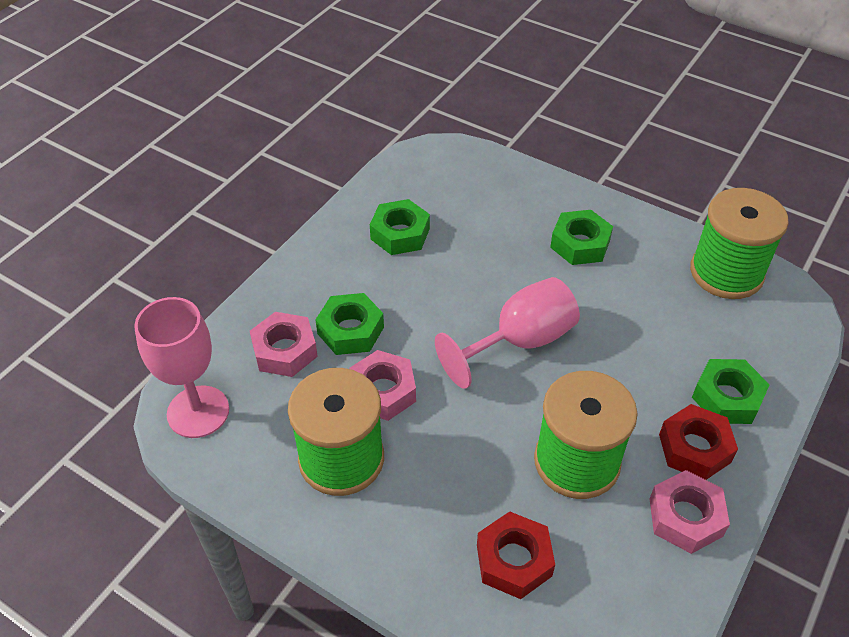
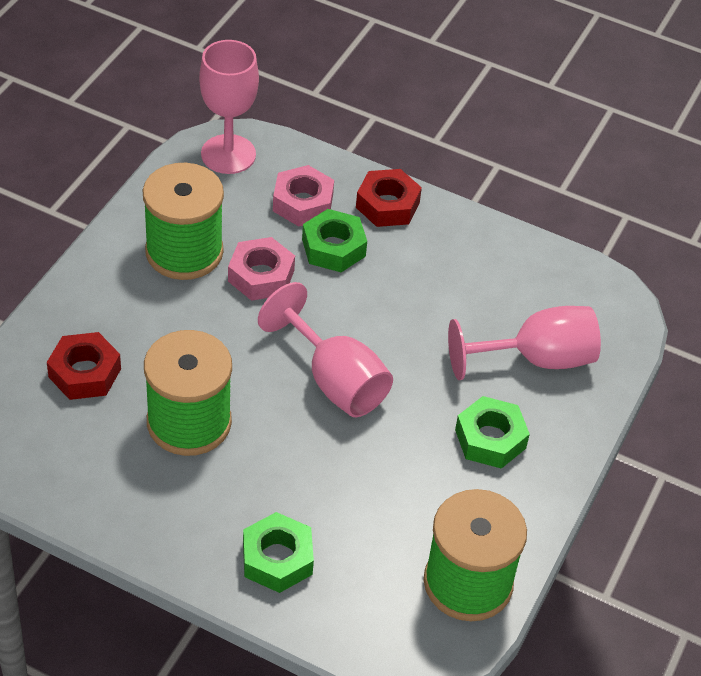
camera: 80 degrees right, 0 degrees up
green nut [370,199,430,255] -> none
pink nut [650,470,730,554] -> none
red nut [659,404,738,480] -> red nut moved to [356,169,422,227]
none -> pink goblet [448,306,601,380]

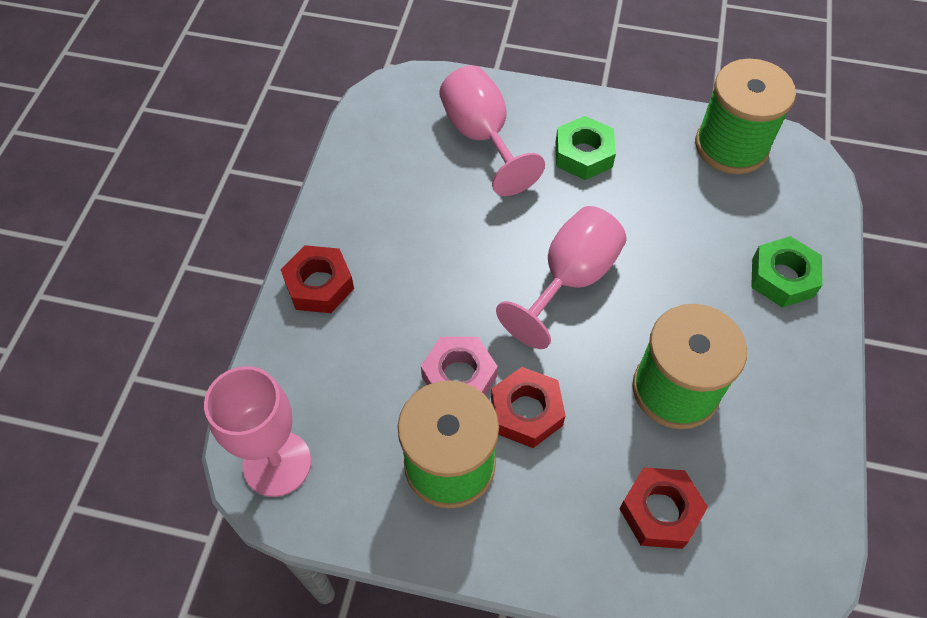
camera: 100 degrees left, 10 degrees up
pink nut [273,165,334,227] -> none
green nut [302,209,367,272] -> none
none -> red nut [491,367,566,448]

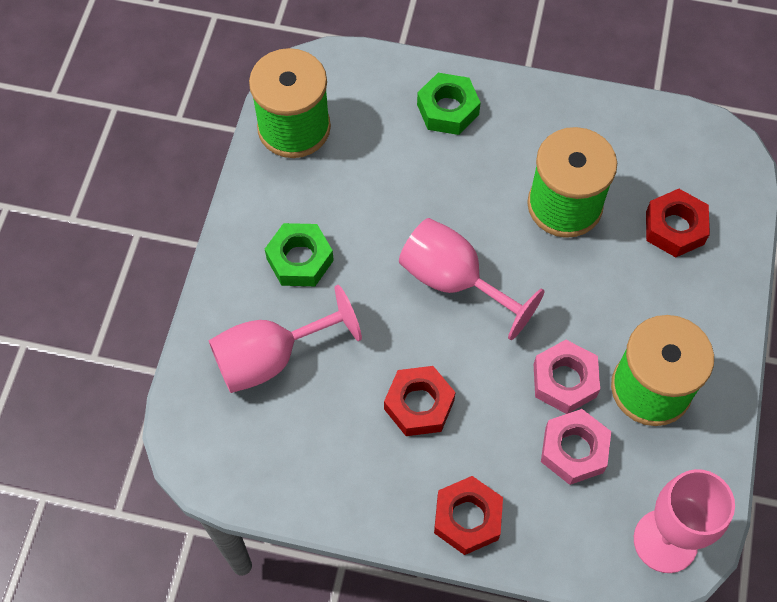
camera: 90 degrees left, 5 degrees up
red nut [491,367,566,448] -> red nut moved to [384,366,456,436]
none -> pink nut [541,409,611,485]

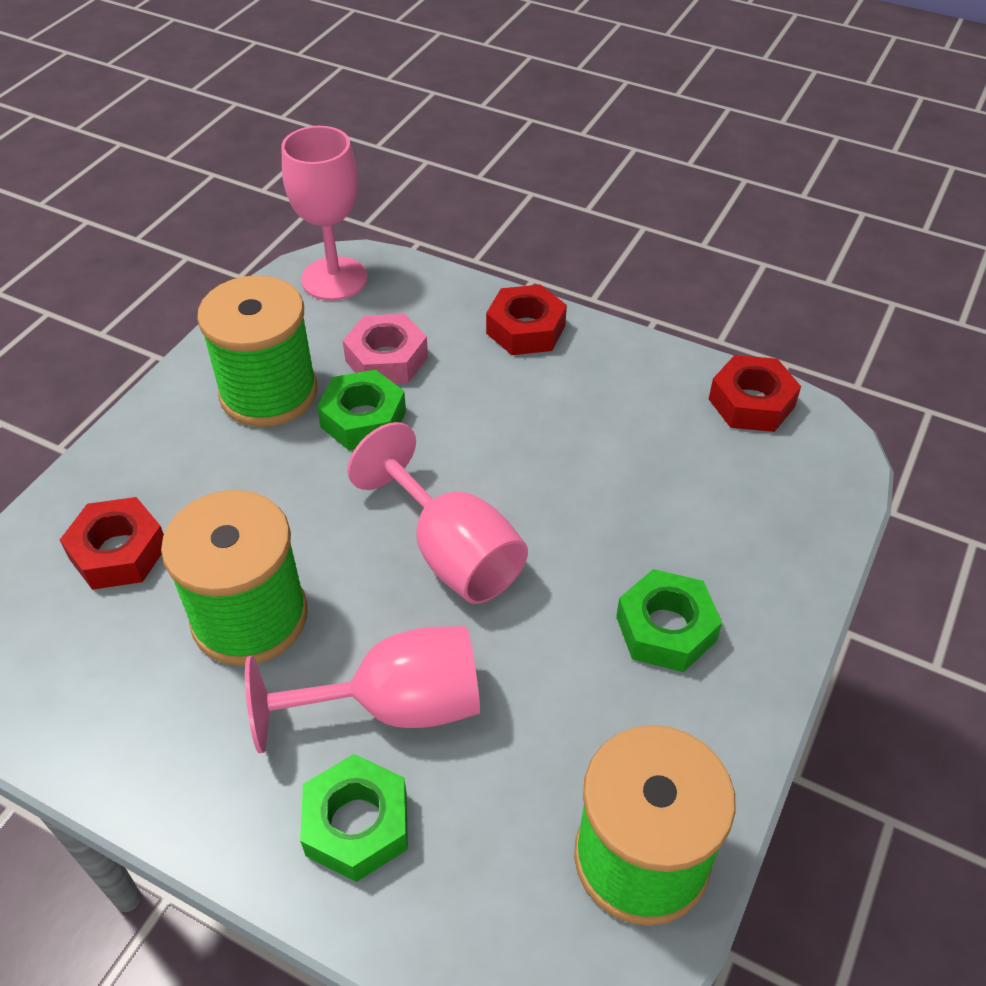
camera: 165 degrees left, 15 degrees down
pink goblet [208,285,362,393] -> pink goblet moved to [245,626,480,753]
red nut [384,366,456,436] -> red nut moved to [709,355,801,432]
pink nut [534,340,600,414] -> green nut [317,369,406,450]

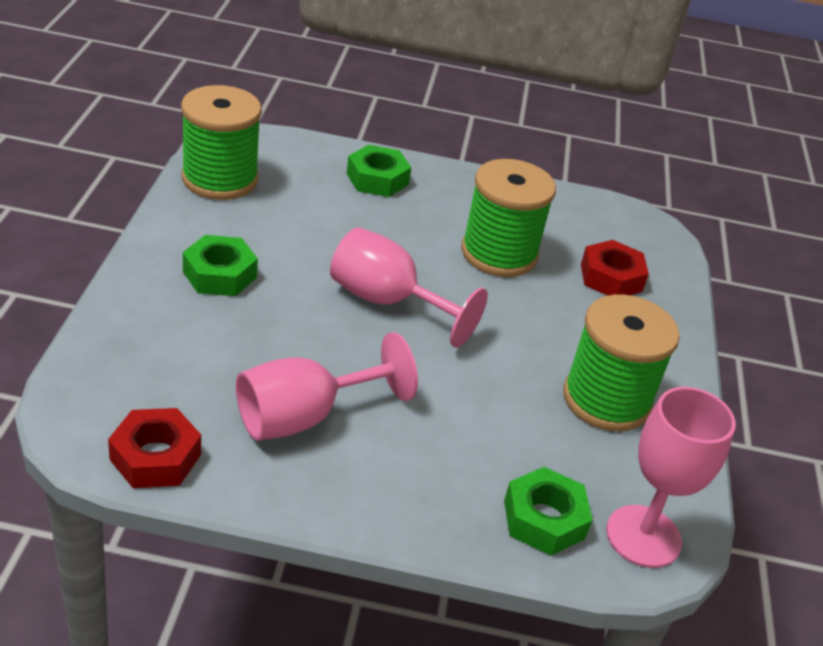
camera: 155 degrees right, 10 degrees down
pink goblet [245,626,480,753] -> pink goblet moved to [236,332,418,441]
green nut [317,369,406,450] -> green nut moved to [504,467,593,556]
pink nut [343,314,428,384] -> none
red nut [486,285,567,355] -> none

